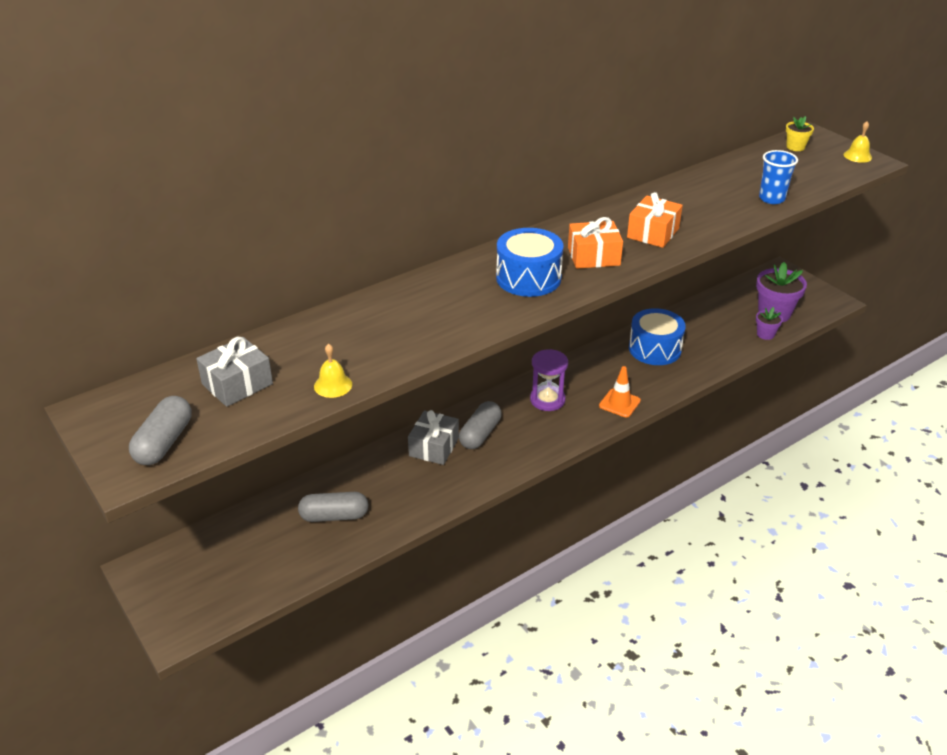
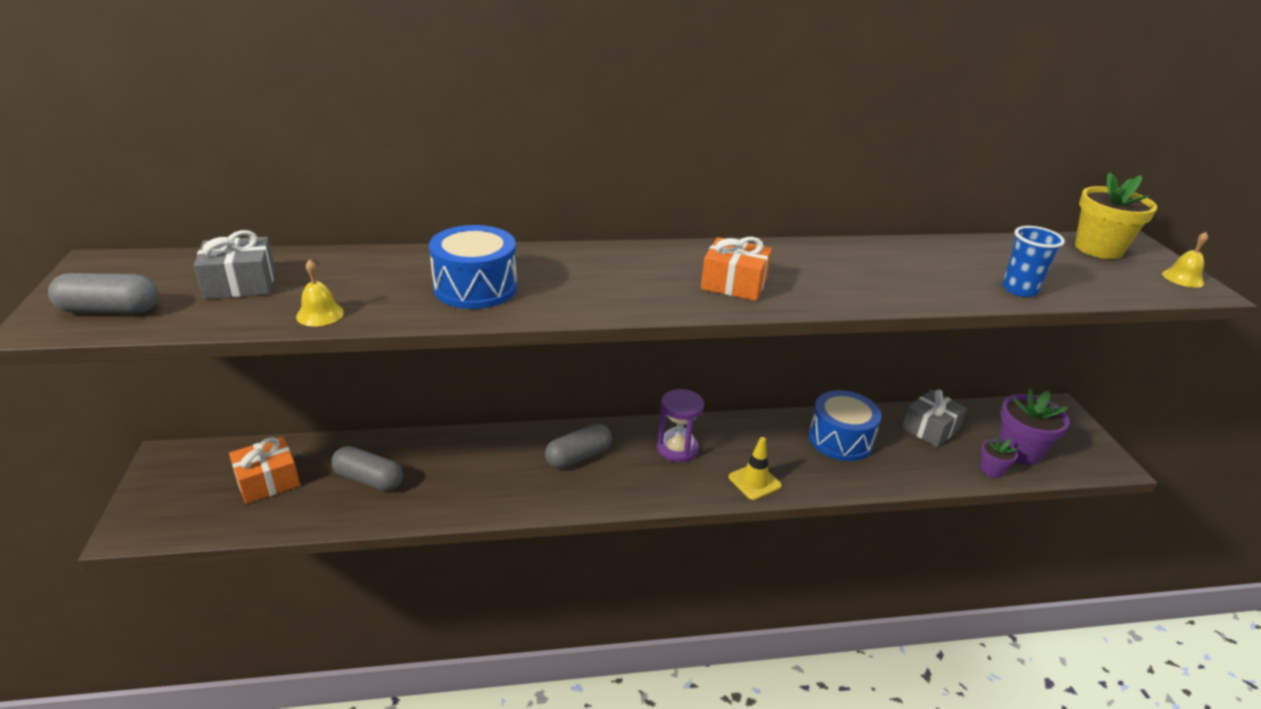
camera: 25 degrees right, 5 degrees down
grey capsule [129,396,192,465] -> grey capsule turned 45 degrees clockwise [48,273,158,314]
grey gift [408,410,459,465] -> grey gift moved to [902,390,967,447]
blue drum [496,228,564,297] -> blue drum moved to [429,225,517,309]
orange traffic cone [599,366,641,418] -> yellow traffic cone [729,437,782,500]
orange gift [627,192,683,248] -> orange gift moved to [229,436,300,504]
yellow flower pot [786,116,814,151] -> yellow flower pot [1075,172,1157,259], size x1.89

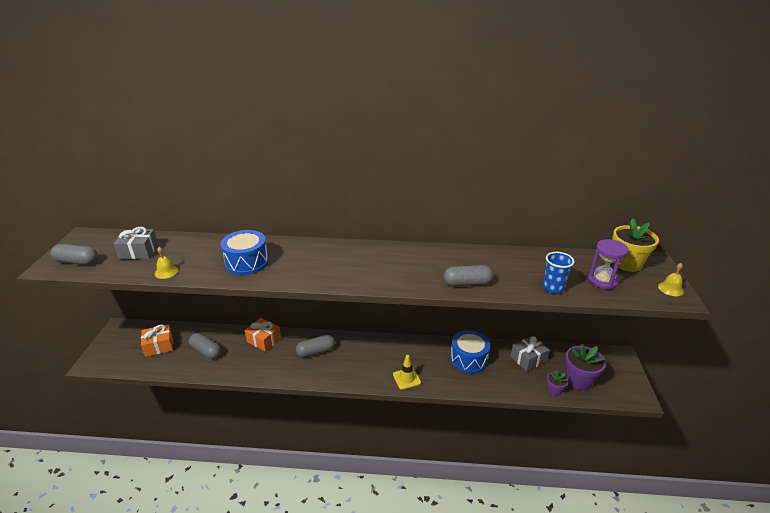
camera: 15 degrees right, 0 degrees up
purple hourglass [657,389,704,462] -> purple hourglass moved to [588,239,629,289]
orange gift [701,237,772,301] -> orange gift moved to [244,318,281,352]
none -> grey capsule [444,265,493,287]

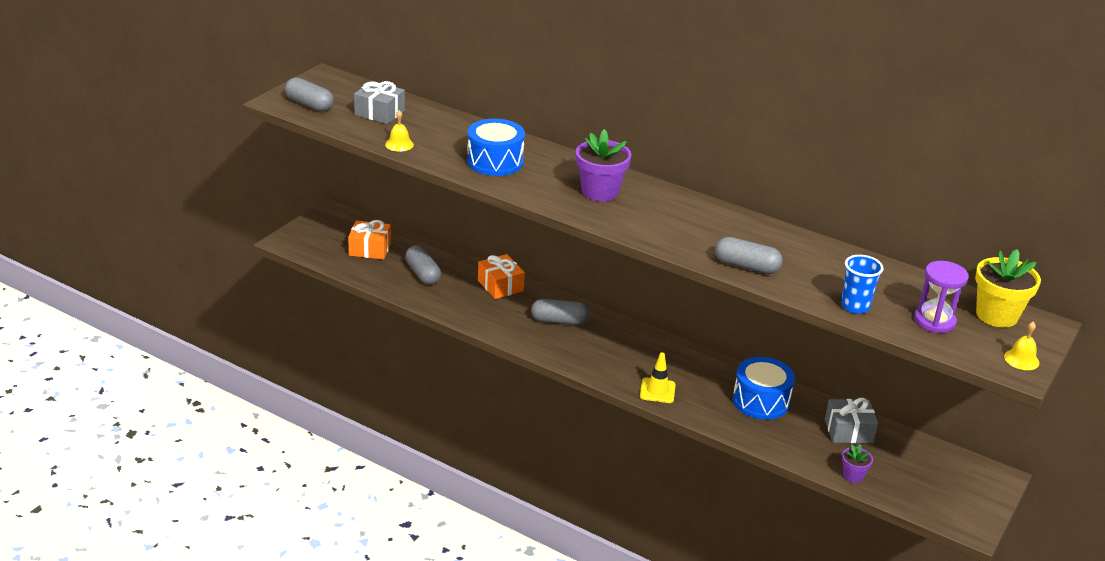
camera: 25 degrees right, 0 degrees up
purple flower pot [565,344,606,390] -> purple flower pot moved to [576,129,632,202]

